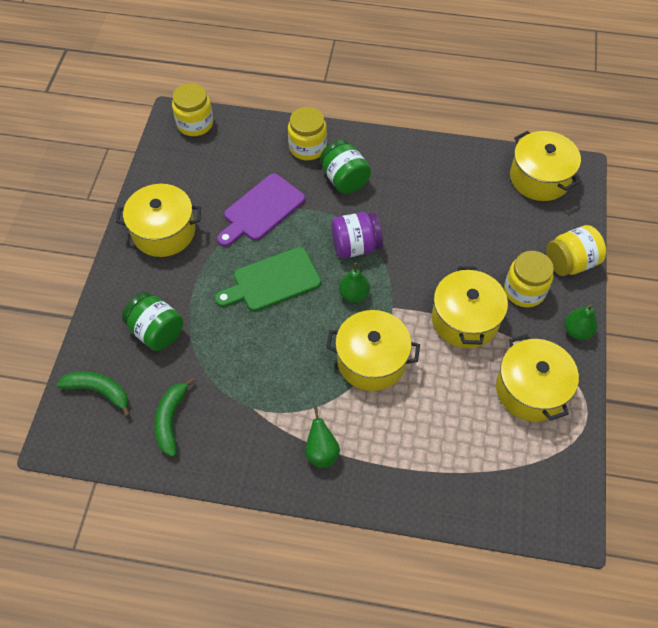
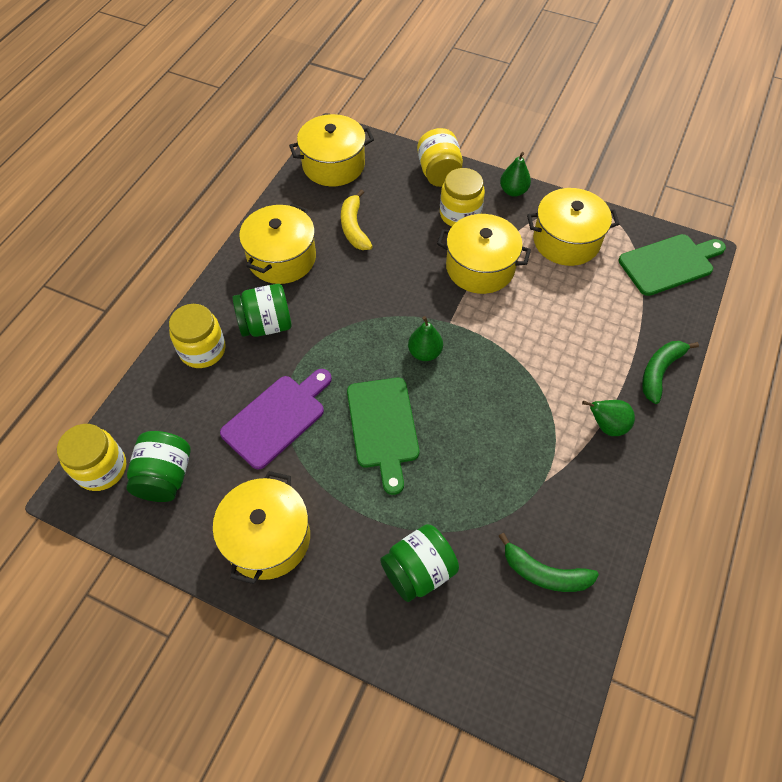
camera: 75 degrees left, 0 degrees up
green banana [57,371,131,417] -> green banana moved to [642,341,699,404]
purple cutting board [217,173,305,247] -> purple cutting board turned 105 degrees counterclockwise [220,369,332,470]
yellow pot [326,310,420,391] -> yellow pot moved to [239,203,316,284]
purple jar [331,212,383,259] -> none
none -> green jar [126,431,191,502]
none -> yellow banana [341,190,373,250]
none -> green cutting board [619,234,726,296]

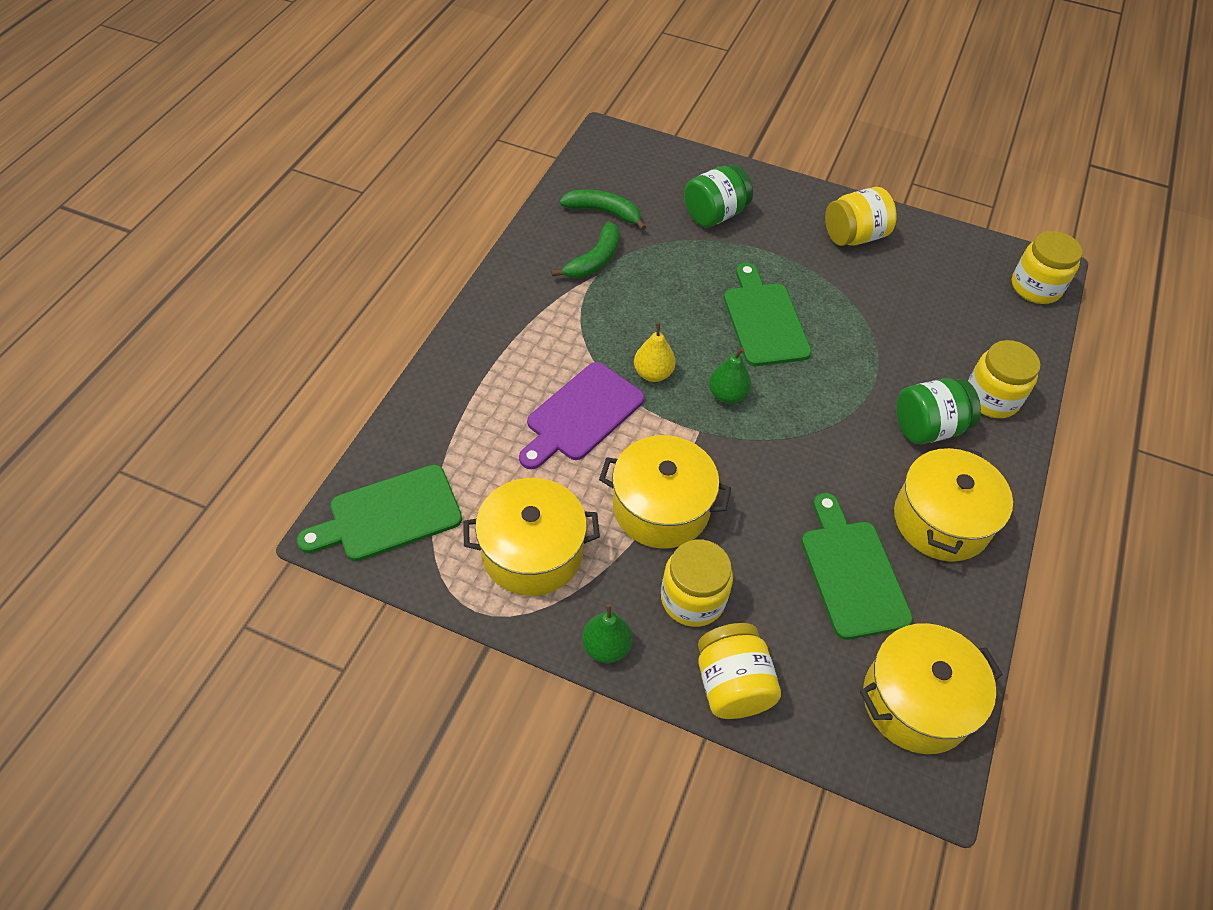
camera: 175 degrees right, 5 degrees down
green jar [126,431,191,502] -> none
yellow pot [213,471,310,584] -> yellow jar [825,187,897,246]
purple cutting board [220,369,332,470] -> purple cutting board moved to [519,362,645,469]
yellow banana [341,190,373,250] -> green cutting board [801,493,913,640]
green pear [582,400,635,436] -> none
green banana [642,341,699,404] -> green banana moved to [551,221,619,278]
none -> yellow pear [634,322,676,382]

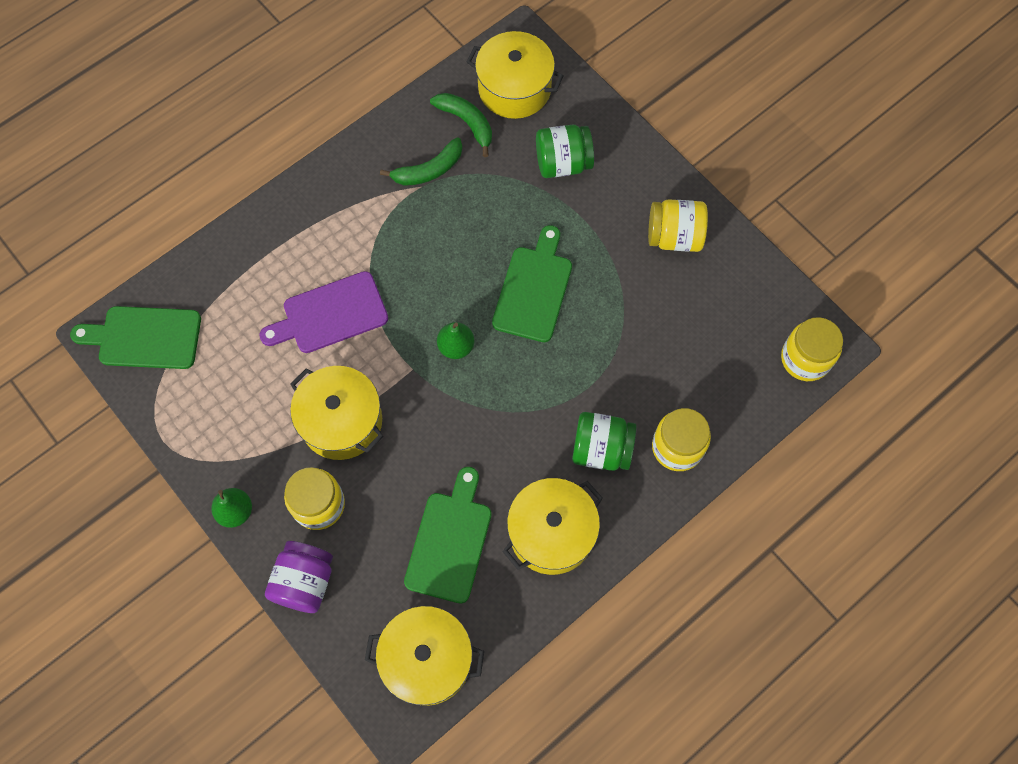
camera: 30 degrees right, 15 degrees up
yellow pot [463,478,600,596] -> yellow pot moved to [467,31,564,119]
yellow pear [634,322,676,382] -> none
yellow jar [698,623,781,719] -> purple jar [265,541,333,613]

